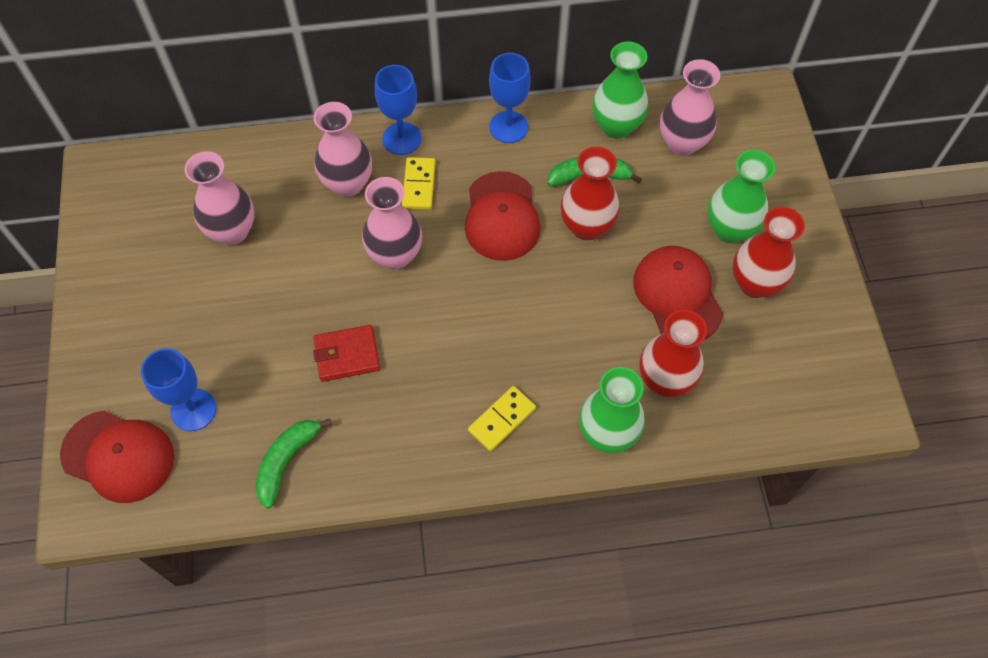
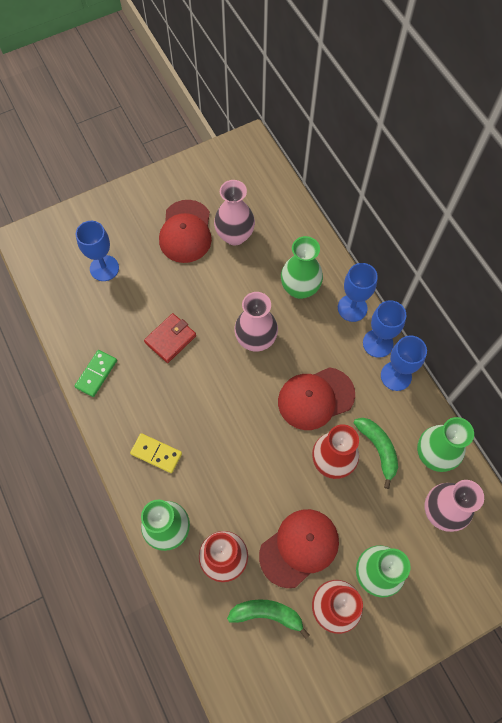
camera: 70 degrees right, 5 degrees up
red cap [60,410,174,503] -> red cap moved to [159,200,212,263]
green banana [255,418,332,509] -> green banana moved to [227,599,310,639]
red wallet [313,325,380,382] -> red wallet turned 75 degrees clockwise [144,313,196,363]
pink vase [314,102,372,197] -> green vase [281,236,323,299]
yellow domino [402,157,436,210] -> none
none -> green domino [74,350,117,397]
none -> blue goblet [363,300,406,358]

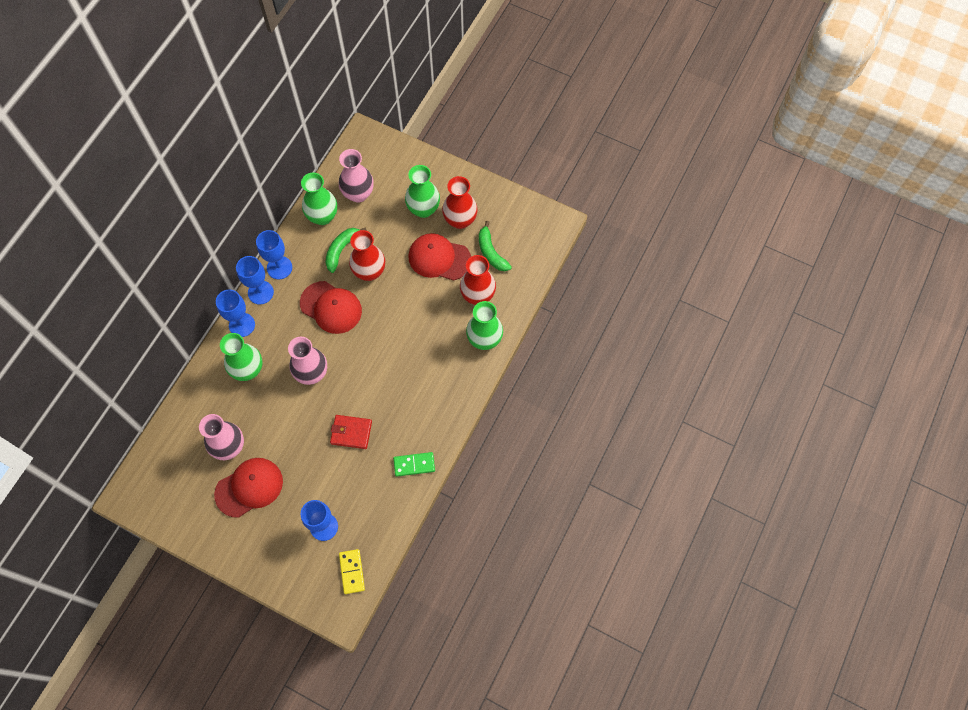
camera: 125 degrees left, 0 degrees up
yellow domino [130,433,182,473] -> yellow domino moved to [339,549,365,594]

